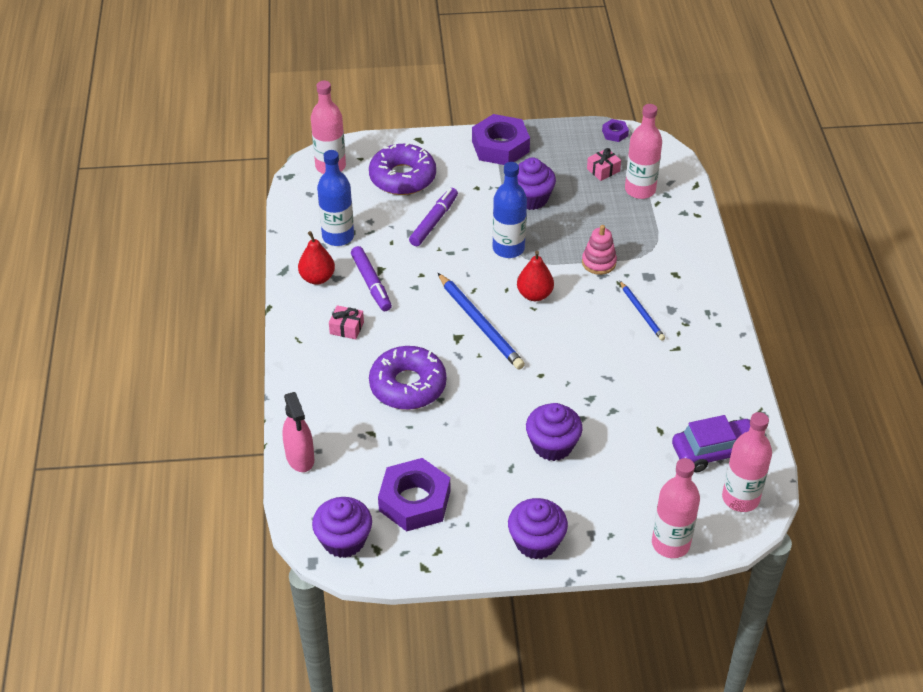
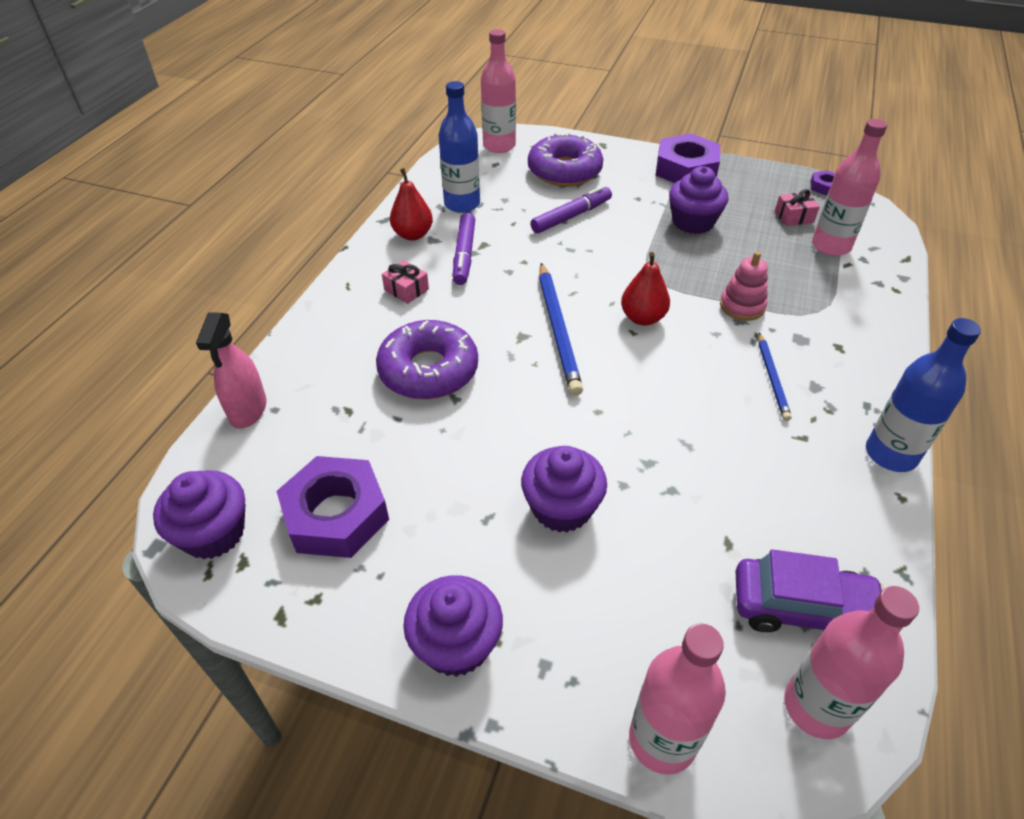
camera: 25 degrees right, 0 degrees up
blue bottle [493,162,527,258] -> blue bottle moved to [866,318,981,472]

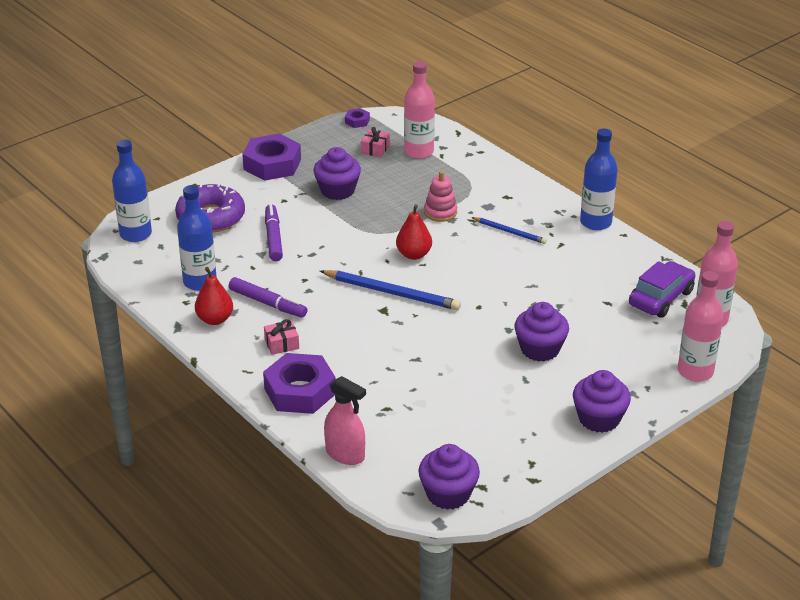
camera: 60 degrees left, 10 degrees down
purple nut [276,456,389,558] -> purple nut moved to [263,353,336,414]
purple donut [376,320,478,400] -> none
pink bottle [481,29,516,153] -> blue bottle [112,140,152,242]

